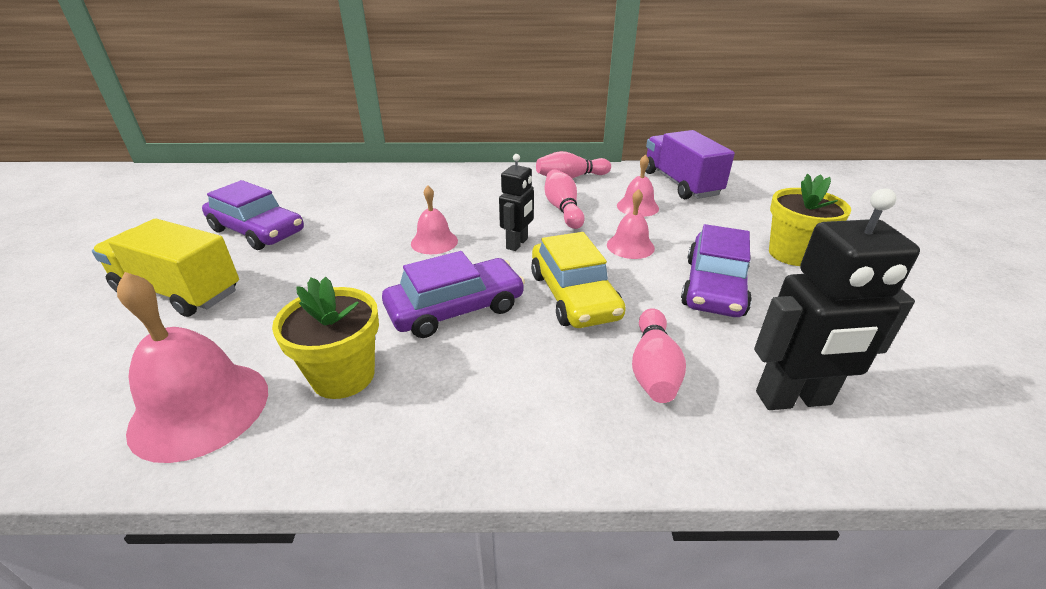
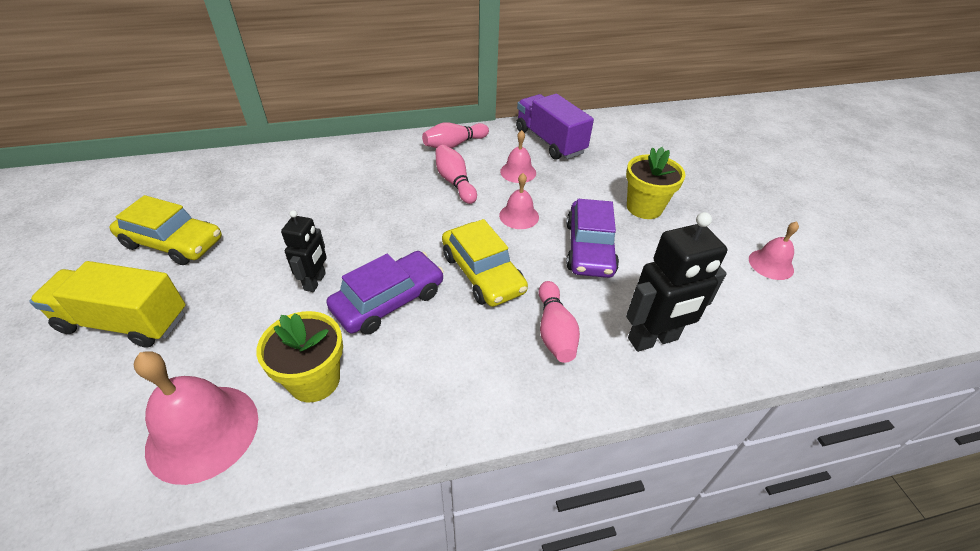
camera: 15 degrees left, 10 degrees up
purple car [202,180,304,250] -> yellow car [109,195,222,265]
pink bell [411,185,458,254] -> pink bell moved to [749,221,799,280]
black robot [499,154,534,251] -> black robot moved to [281,210,327,292]

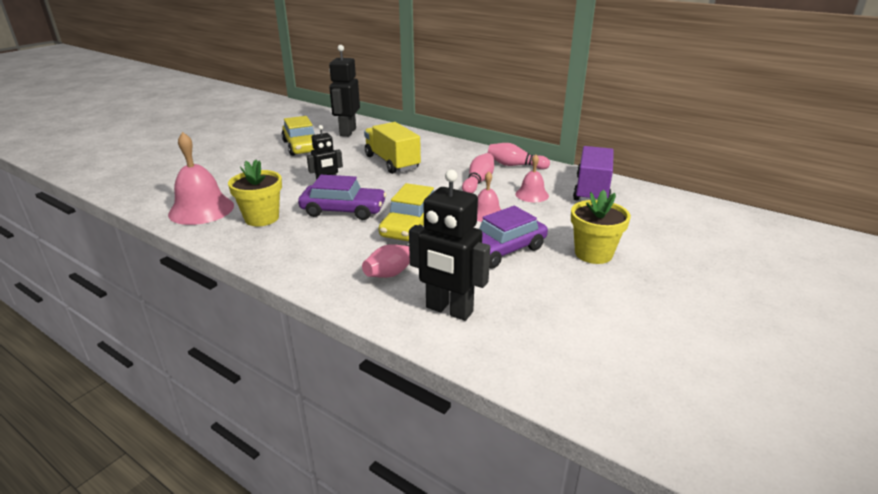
camera: 50 degrees right, 15 degrees down
yellow truck [29,261,186,348] -> yellow truck moved to [364,122,421,174]
pink bell [749,221,799,280] -> none
none -> black robot [329,45,360,137]

